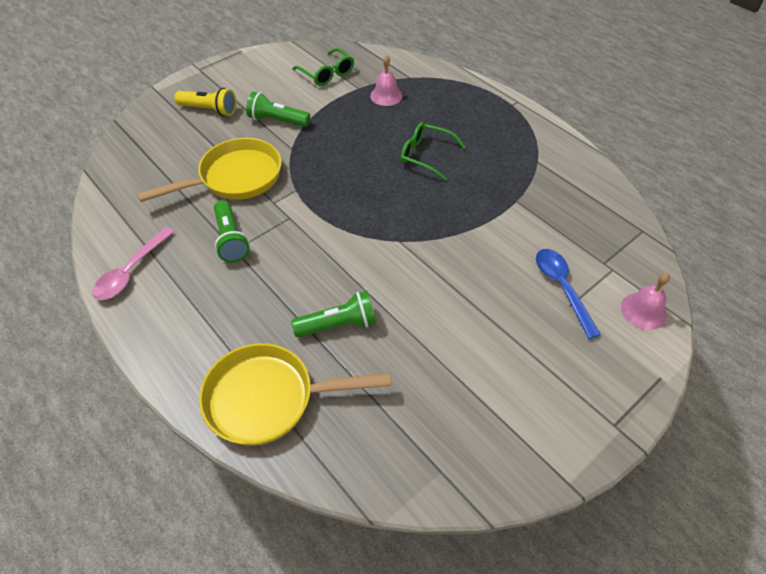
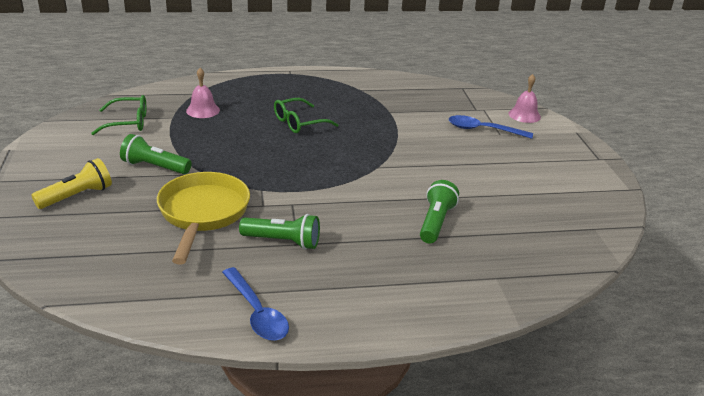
camera: 60 degrees left, 20 degrees down
pink spoon [92,227,175,300] -> blue spoon [222,267,289,341]
yellow pan [199,343,391,446] -> none
green flashlight [246,92,310,127] -> green flashlight turned 60 degrees clockwise [120,134,192,174]

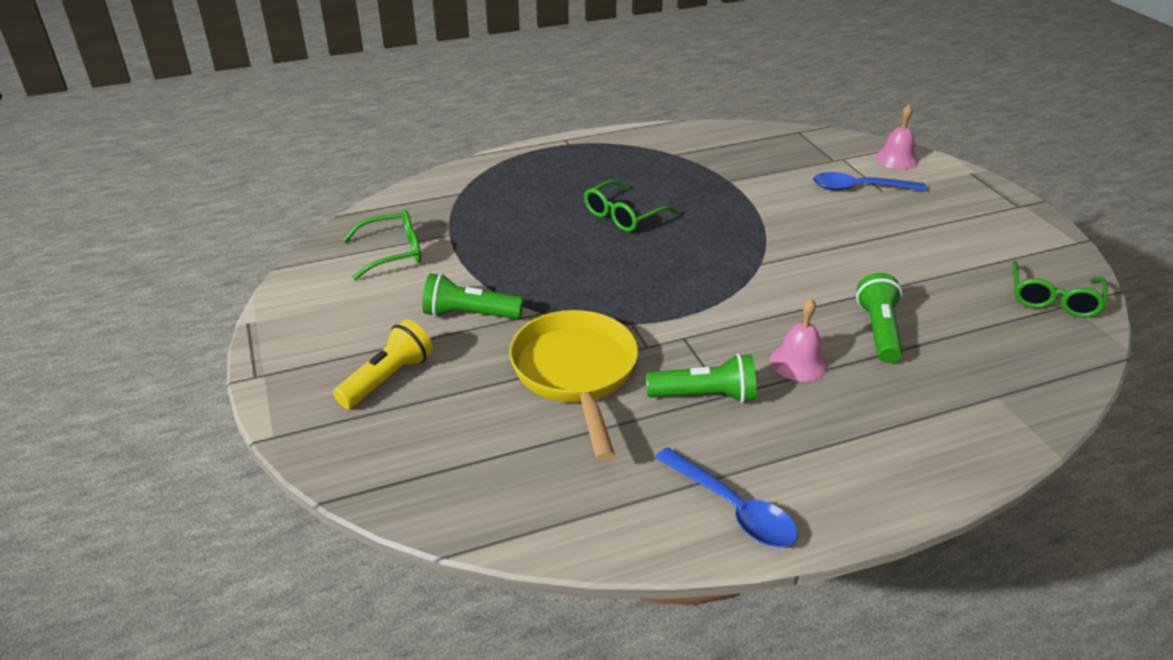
camera: 10 degrees left, 5 degrees up
pink bell [186,68,220,118] -> pink bell moved to [770,298,828,381]
none -> green glasses [1012,261,1108,318]

